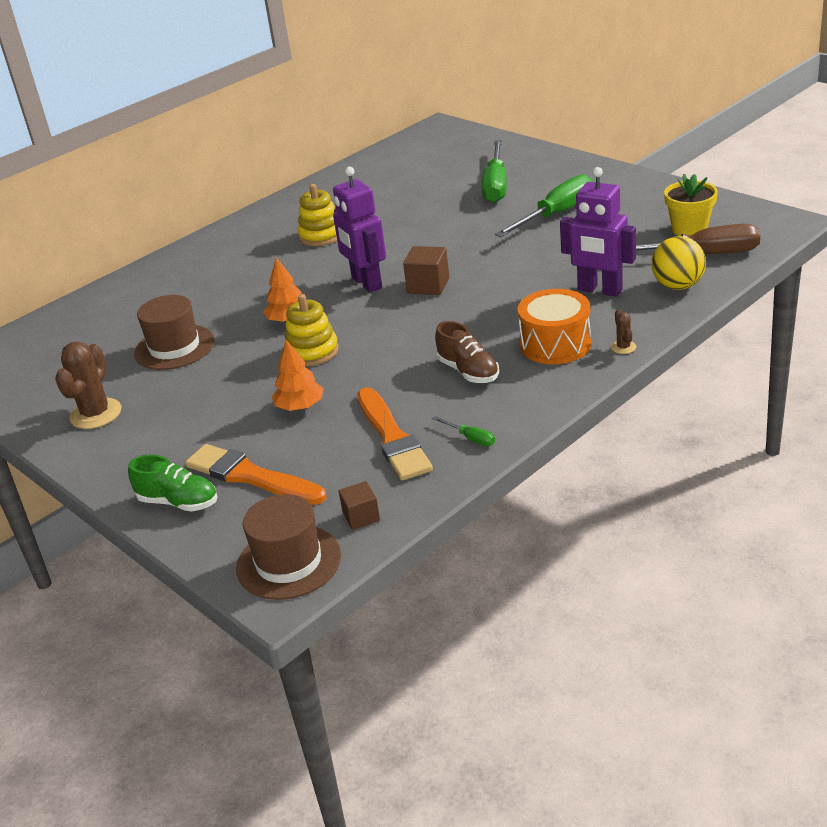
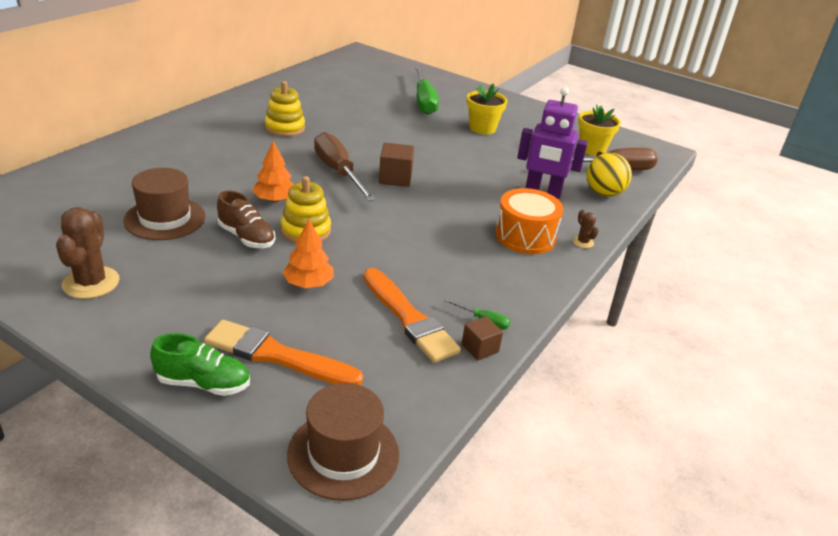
camera: 20 degrees left, 0 degrees up
purple robot [333,167,386,293] -> brown screwdriver [314,132,376,201]
brown cube [339,481,380,530] -> brown cube moved to [462,316,503,361]
brown shoe [435,321,499,383] -> brown shoe moved to [217,191,275,248]
green screwdriver [495,174,593,237] -> yellow flower pot [467,84,507,134]

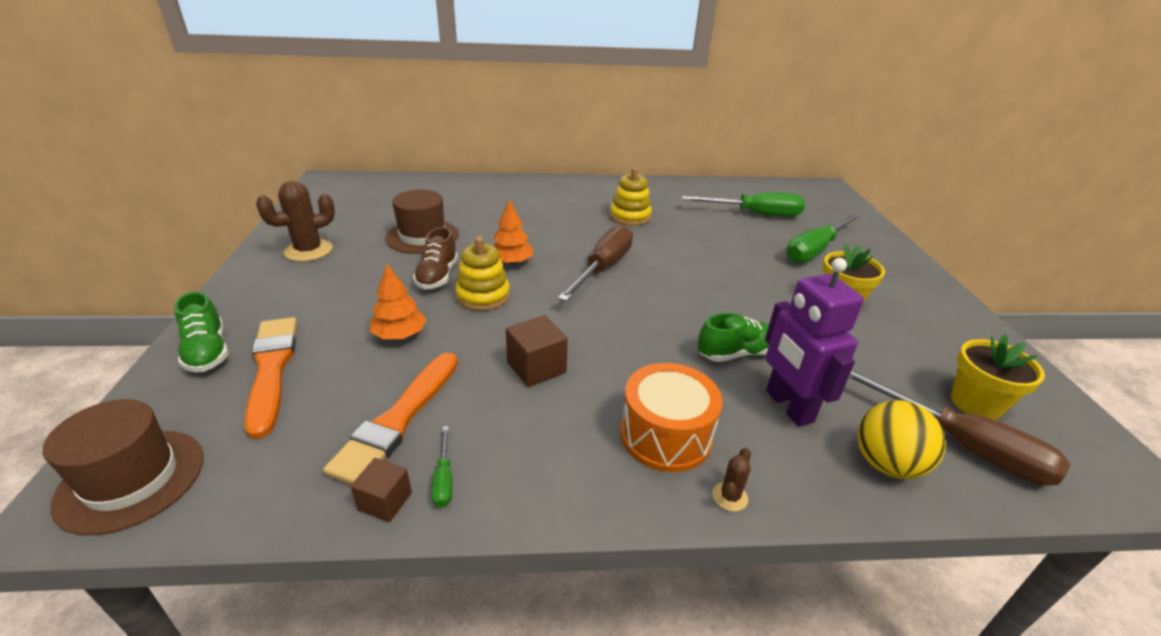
camera: 55 degrees right, 0 degrees up
brown cube [379,143,414,187] -> brown cube moved to [506,315,568,387]
none -> green screwdriver [682,192,805,217]
none -> green shoe [698,313,769,362]

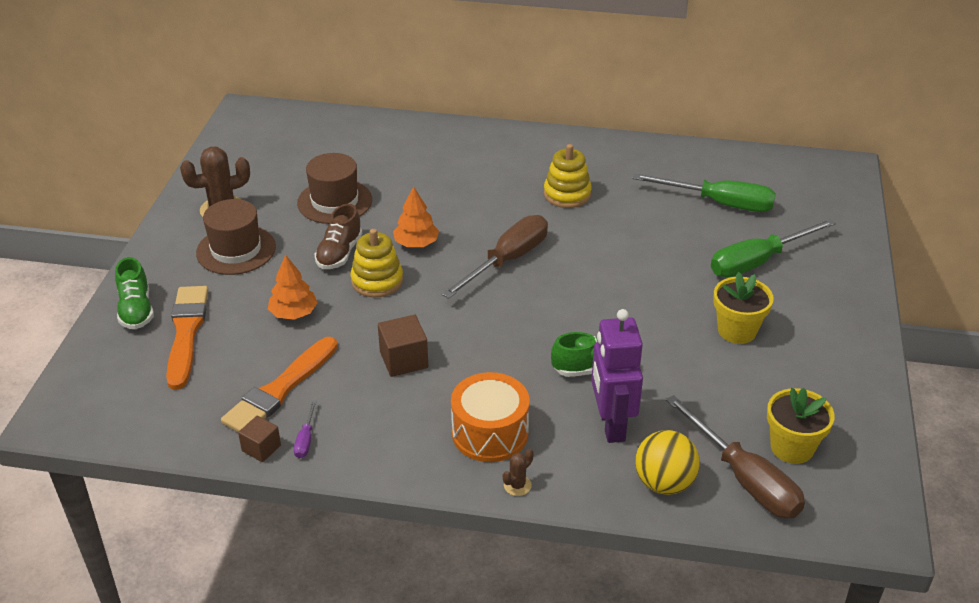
camera: 15 degrees right, 5 degrees up
brown hat [43,399,204,535] -> brown hat moved to [196,199,276,275]
green screwdriver [432,426,452,508] -> purple screwdriver [294,400,317,458]

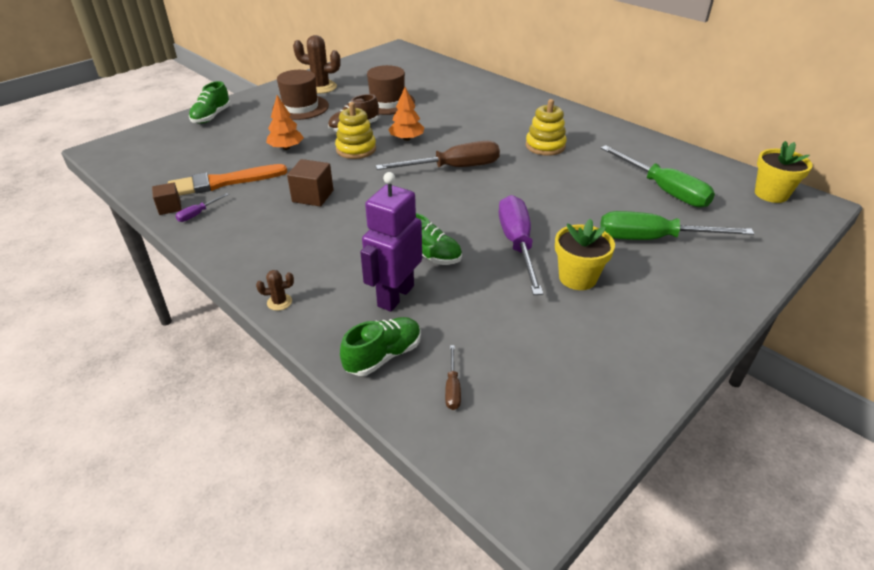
camera: 35 degrees right, 0 degrees up
orange brush [166,286,208,390] -> none
orange drum [451,372,530,462] -> none
yellow ball [635,430,700,495] -> green shoe [340,317,421,376]
brown screwdriver [666,395,805,518] -> brown screwdriver [445,345,461,410], size x0.43
yellow flower pot [767,388,835,464] -> yellow flower pot moved to [755,141,812,203]
none -> purple screwdriver [499,195,543,295]

